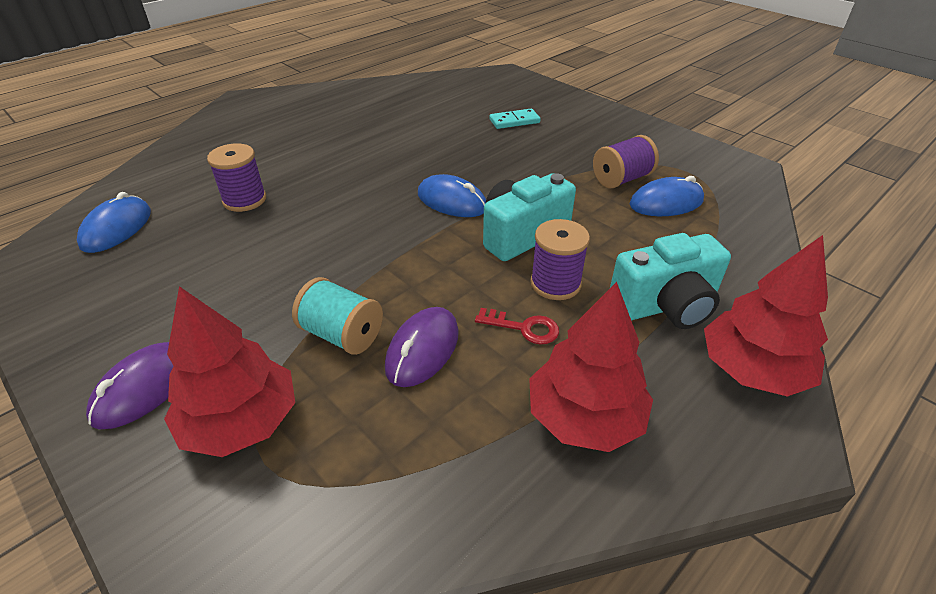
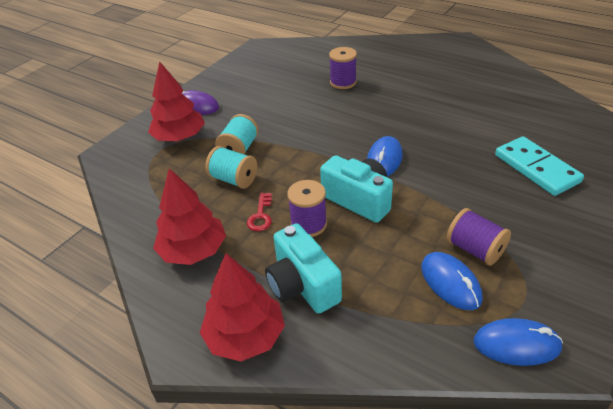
camera: 80 degrees right, 0 degrees up
blue mouse [77,192,151,253] -> blue mouse moved to [474,318,563,366]
purple mouse [385,307,459,387] -> turquoise spool [205,146,257,189]
turquoise domino [489,109,540,129] -> turquoise domino [495,136,584,196], size x1.74

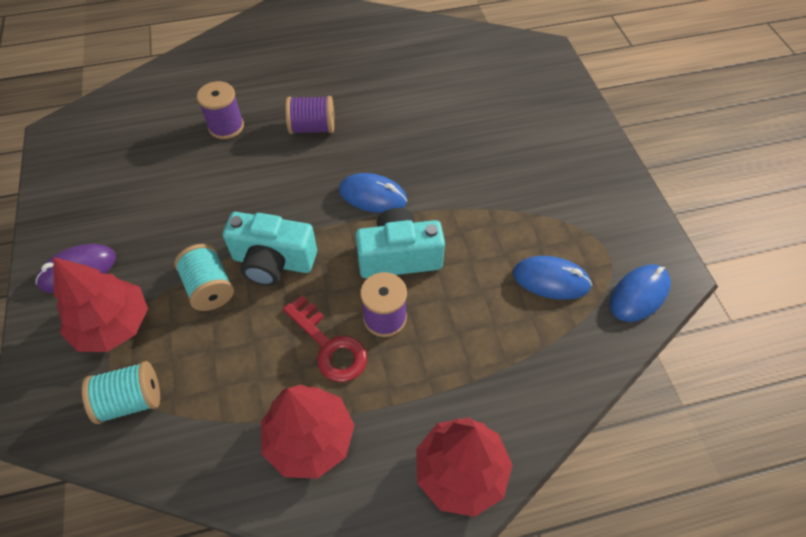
camera: 50 degrees left, 15 degrees up
turquoise spool [205,146,257,189] -> turquoise spool moved to [82,361,160,424]
red key [247,193,272,231] -> red key [283,296,367,382], size x1.58
turquoise camera [265,223,342,314] -> turquoise camera moved to [223,212,317,286]
blue mouse [367,136,403,176] -> blue mouse turned 45 degrees counterclockwise [339,173,407,213]
purple spool [447,208,511,266] -> purple spool moved to [285,96,334,134]
turquoise domino [495,136,584,196] -> none

